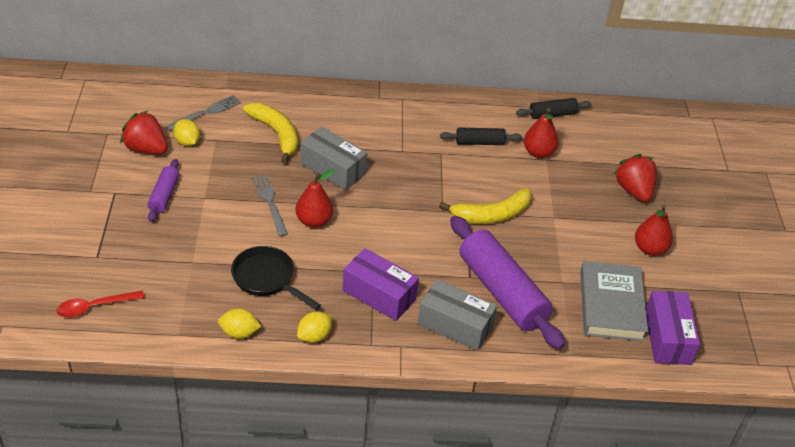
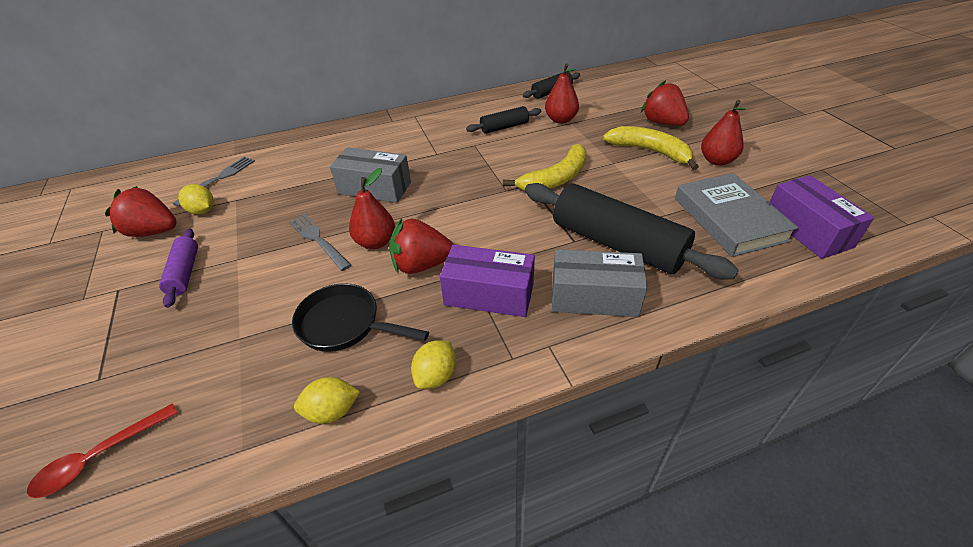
camera: 15 degrees left, 0 degrees up
yellow banana [243,103,298,163] -> yellow banana moved to [603,126,699,170]
purple rolling pin [450,216,565,350] -> black rolling pin [525,183,739,280]
none -> red strawberry [389,218,454,274]

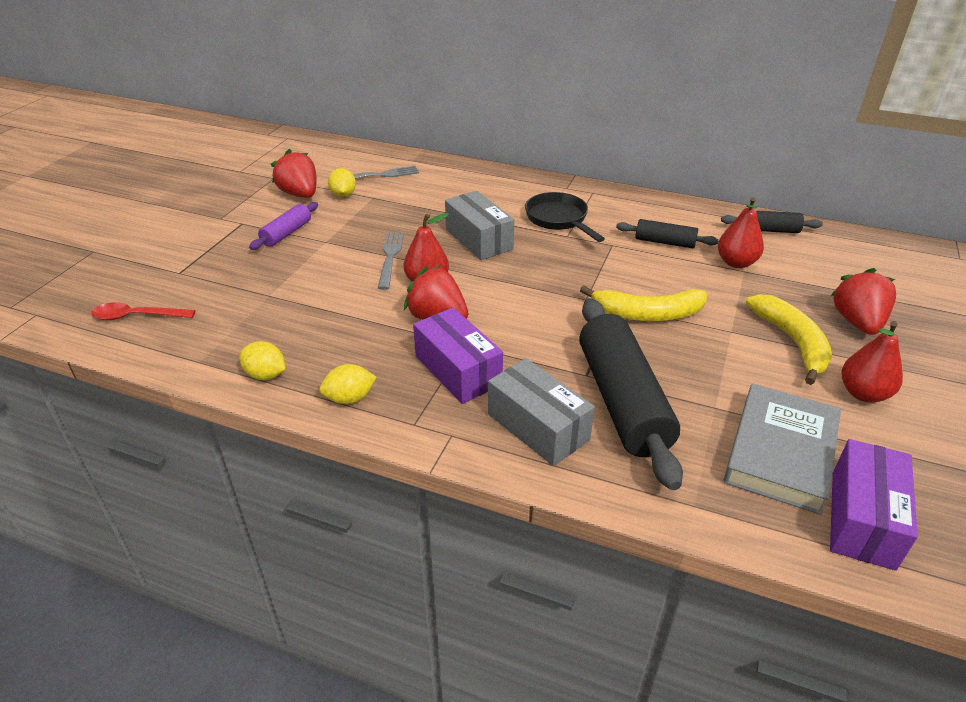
camera: 40 degrees right, 5 degrees down
black pan [292,283,429,352] -> black pan moved to [525,192,605,242]

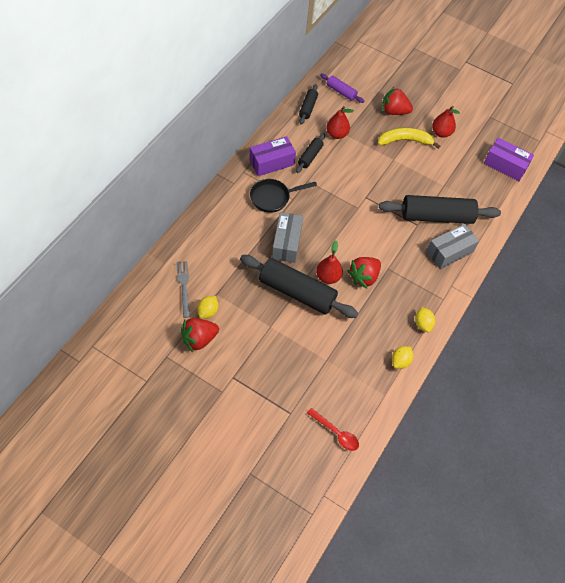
camera: 85 degrees left, 20 degrees up
red spoon [91,302,196,320] -> red spoon turned 60 degrees counterclockwise [307,408,359,451]
purple rolling pin [249,202,318,250] -> purple rolling pin moved to [320,74,364,103]
yellow lemon [328,168,356,197] -> yellow lemon turned 60 degrees counterclockwise [197,296,218,319]
grey fork [378,232,404,290] -> black rolling pin [240,255,358,318]
purple box [413,308,503,404] -> purple box moved to [249,136,296,176]
grey box [445,191,514,260] -> grey box turned 60 degrees counterclockwise [272,212,303,263]
yellow banana [580,286,707,321] -> none
grey book [724,384,841,515] -> none

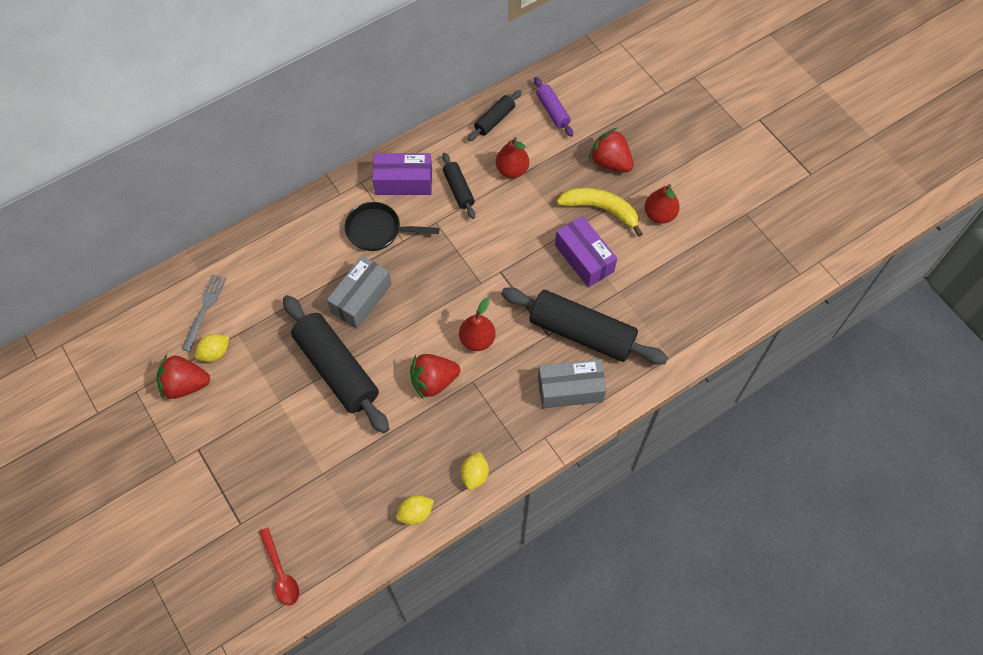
camera: 30 degrees right, 5 degrees up
black rolling pin [296,133,325,173] -> black rolling pin turned 75 degrees counterclockwise [442,153,475,219]
red pear [316,241,343,284] -> red pear moved to [459,298,496,351]
purple box [484,138,534,181] -> purple box moved to [555,216,617,288]

